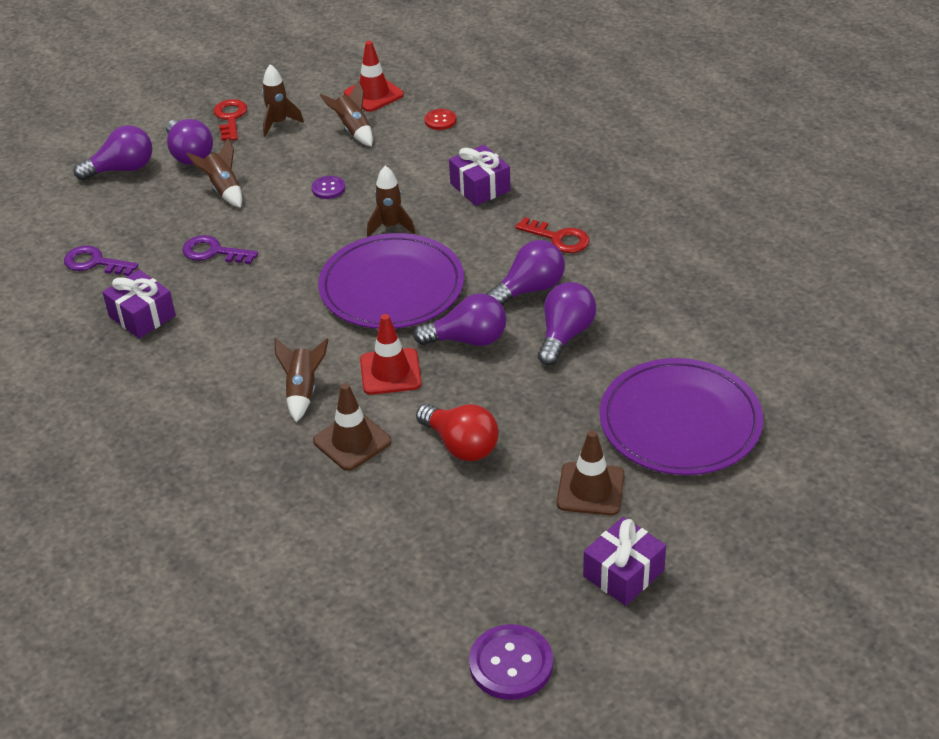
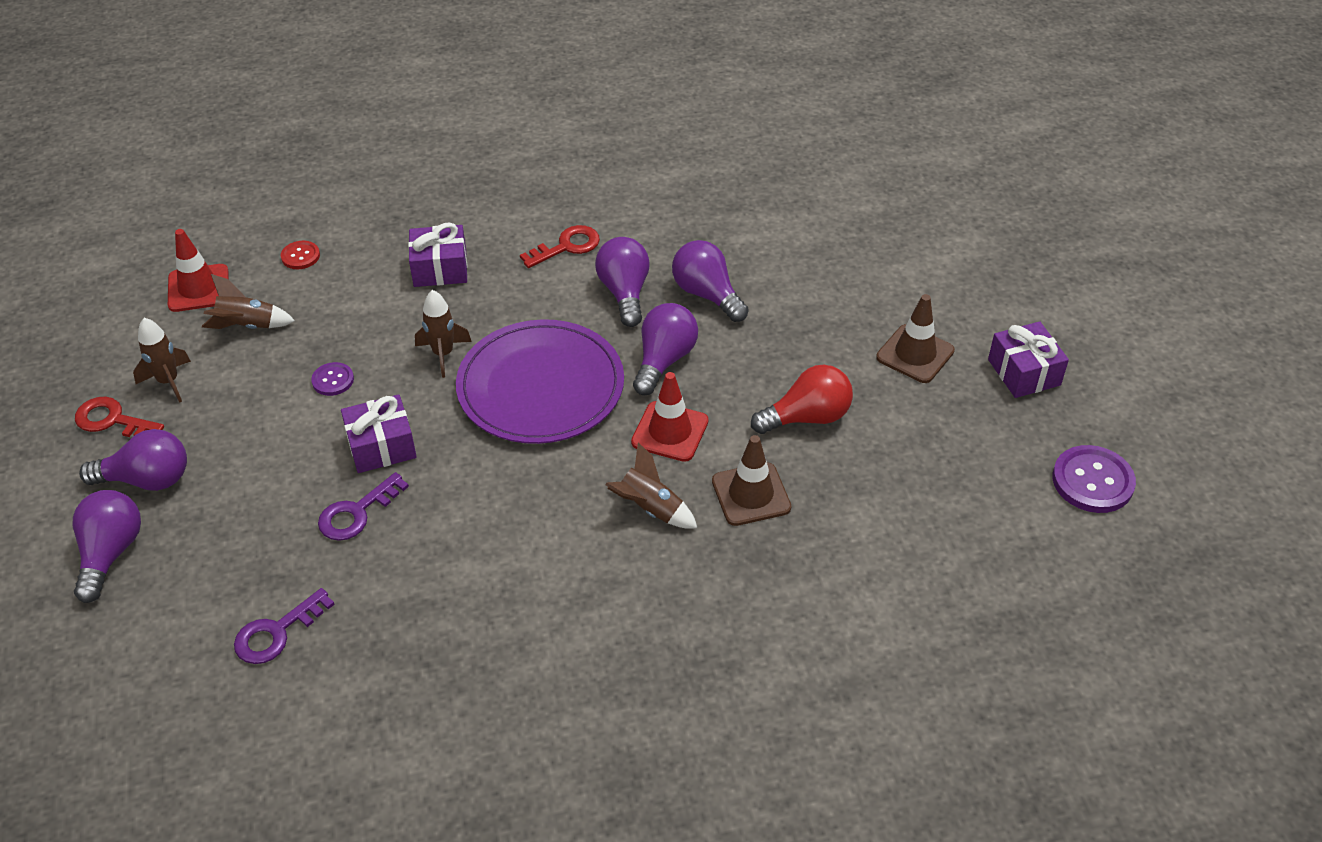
camera: 65 degrees left, 5 degrees up
purple gift [102,270,176,339] -> purple gift moved to [341,394,417,473]
brown rocket [187,138,242,208] -> none
purple plate [599,358,763,475] -> none

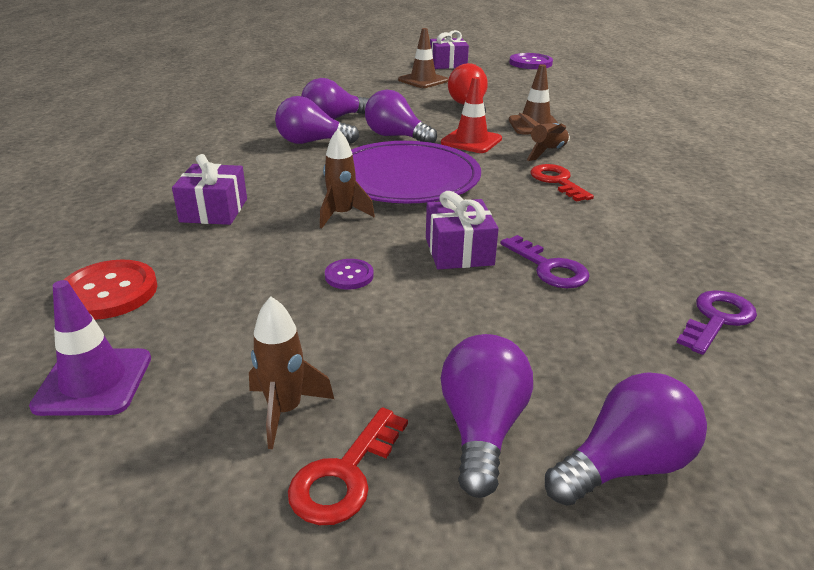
camera: 80 degrees left, 15 degrees down
purple light bulb [73,490,141,603] -> purple light bulb turned 135 degrees clockwise [545,372,707,506]
red traffic cone [168,229,229,312] -> purple traffic cone [29,280,151,416]
brown rocket [202,274,295,329] -> none
purple key [234,588,335,664] -> purple key turned 105 degrees counterclockwise [676,290,757,355]
red button [281,241,320,269] -> red button [64,259,157,320], size x1.81
red key [520,225,600,268] -> red key moved to [530,164,594,202]

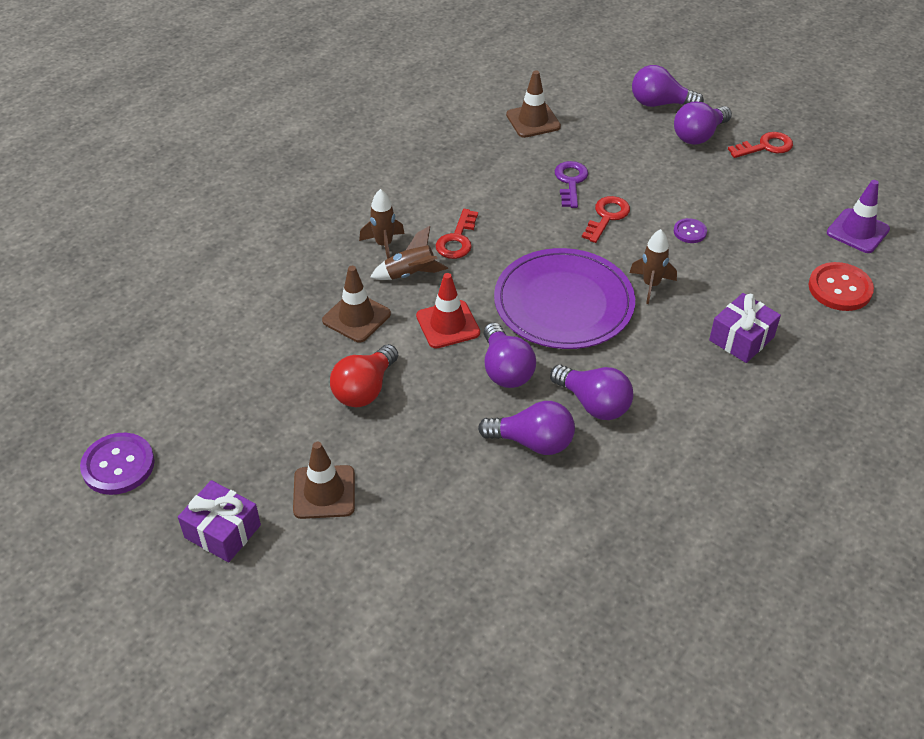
camera: 140 degrees left, 15 degrees up
brown rocket [249,296,334,449] -> brown rocket moved to [359,189,405,259]
purple gift [426,191,499,270] -> red key [582,196,630,243]
purple key [676,290,757,355] -> brown traffic cone [506,70,561,138]

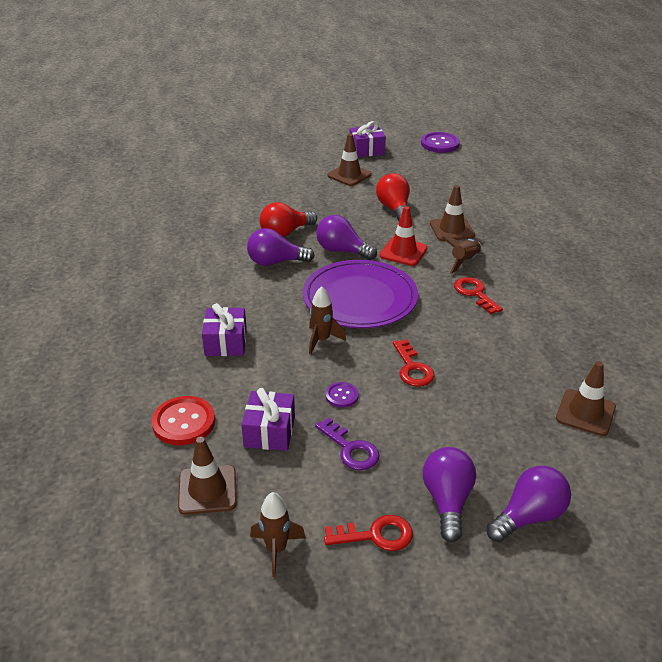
camera: 135 degrees right, 10 degrees down
brown rocket [359,189,405,259] -> brown rocket moved to [250,492,306,577]
purple light bulb [478,401,575,455] -> red light bulb [260,202,317,237]
purple key [555,161,588,208] -> purple key moved to [315,417,380,470]
red key [728,132,793,158] -> red key turned 120 degrees counterclockwise [324,515,413,551]
purple traffic cone [827,180,890,253] -> brown traffic cone [178,437,237,515]
none -> purple gift [241,388,295,451]

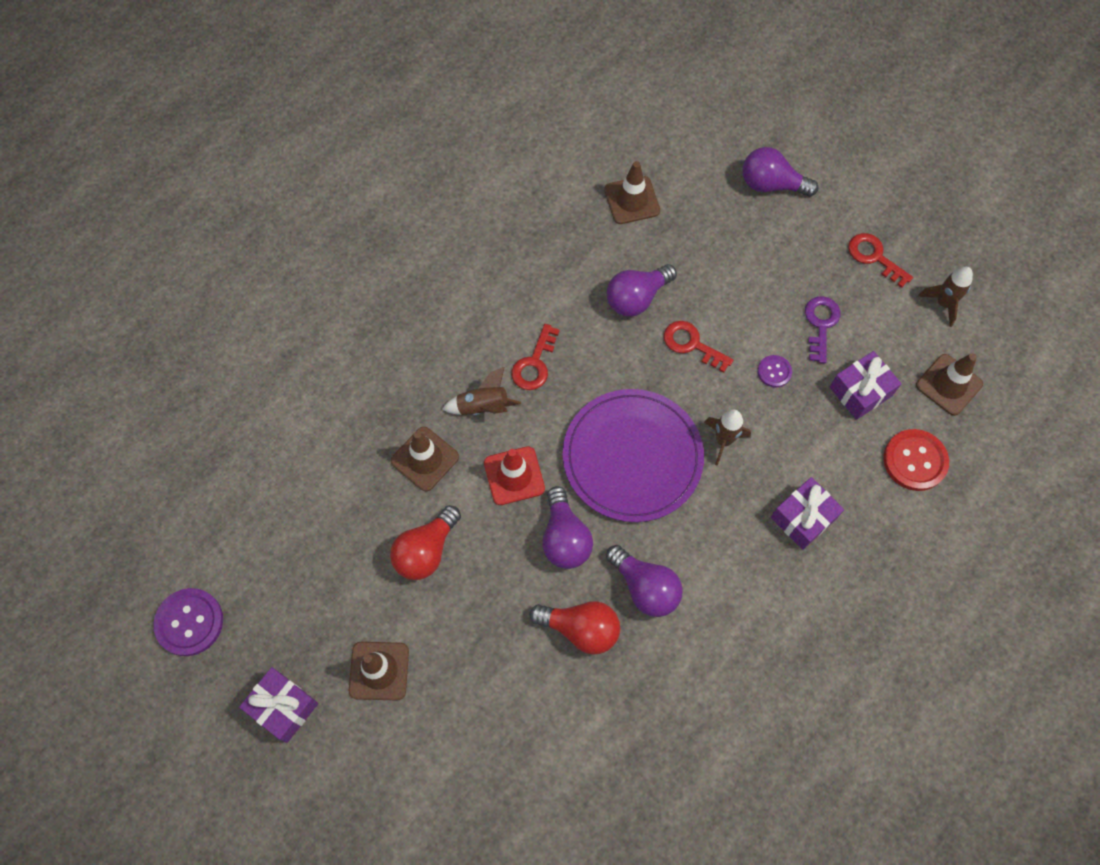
camera: 130 degrees left, 30 degrees up
red key [393,339,435,387] -> red key turned 90 degrees counterclockwise [664,321,734,373]
purple light bulb [423,447,476,542] -> purple light bulb moved to [607,264,677,317]

